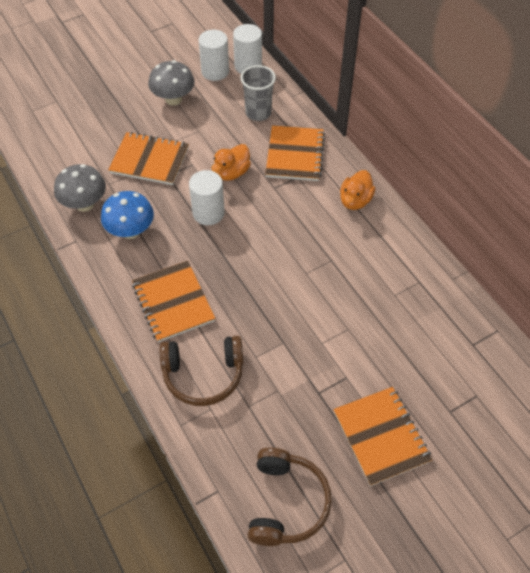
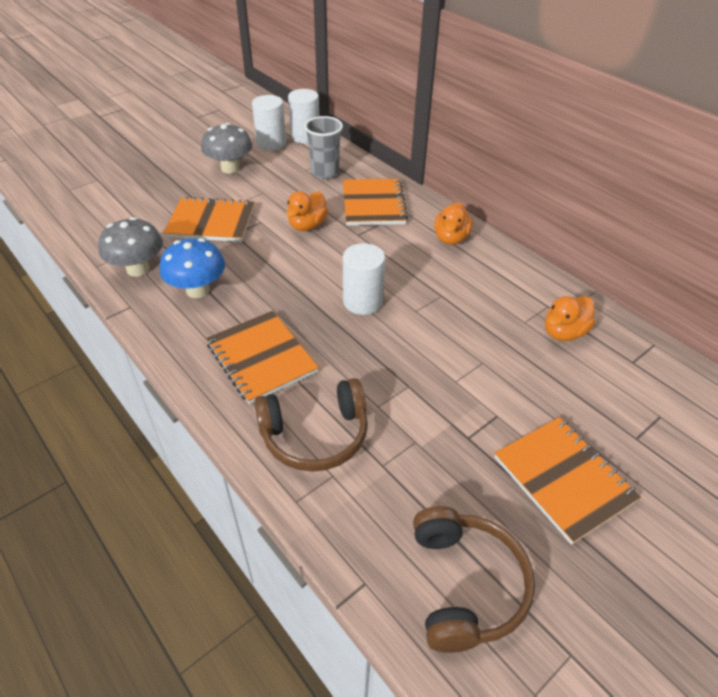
camera: 10 degrees left, 10 degrees down
white cylinder [189,170,225,225] -> white cylinder moved to [343,243,385,315]
none -> orange duck [545,296,595,341]

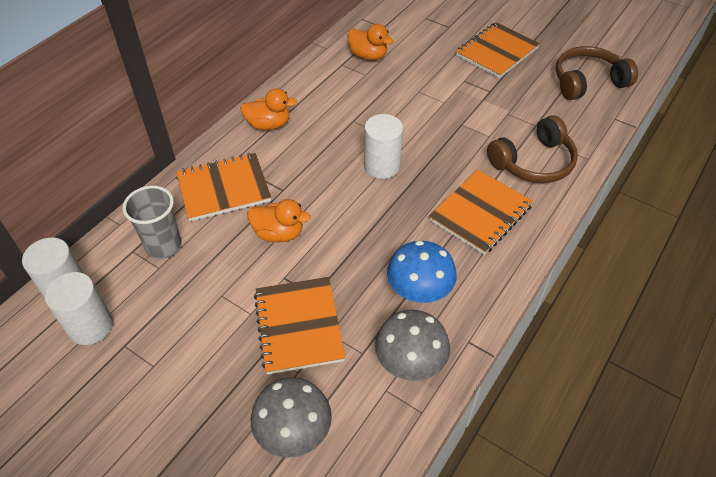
camera: 105 degrees left, 5 degrees up
grey mushroom [201,123,253,174] -> grey mushroom moved to [251,377,332,458]
brown headphones [254,378,368,472] -> brown headphones turned 90 degrees clockwise [487,115,578,183]

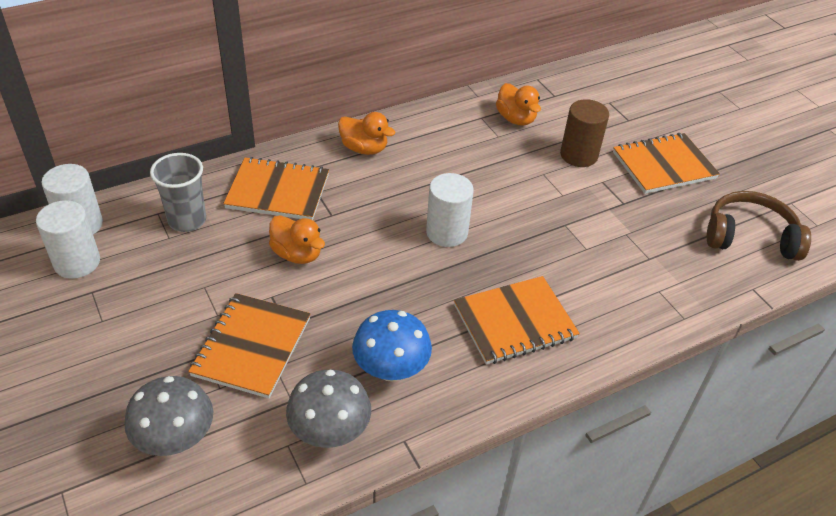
camera: 25 degrees right, 5 degrees down
brown headphones [487,115,578,183] -> none
none -> brown cylinder [560,99,609,167]

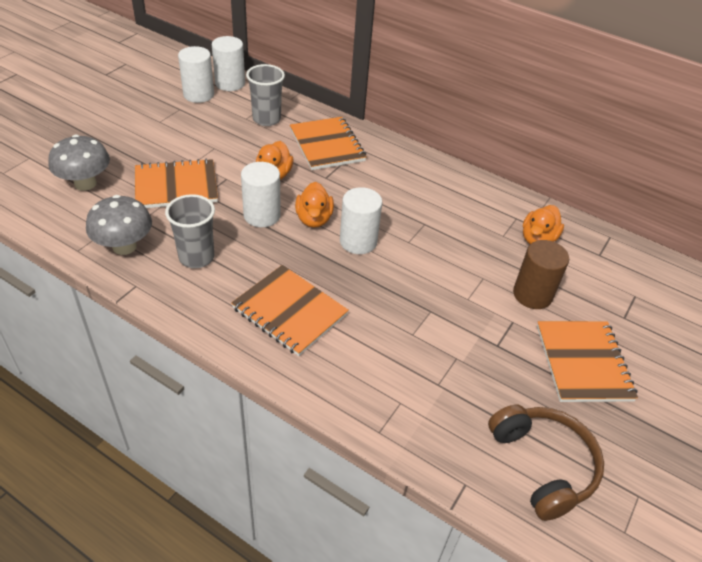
camera: 60 degrees right, 0 degrees up
orange duck [338,112,395,155] -> orange duck moved to [295,182,334,228]
blue mushroom [352,310,432,382] -> grey cup [165,194,215,268]
orange notebook [613,133,720,194] -> orange notebook turned 45 degrees clockwise [537,321,638,402]
none -> white cylinder [241,162,281,227]

